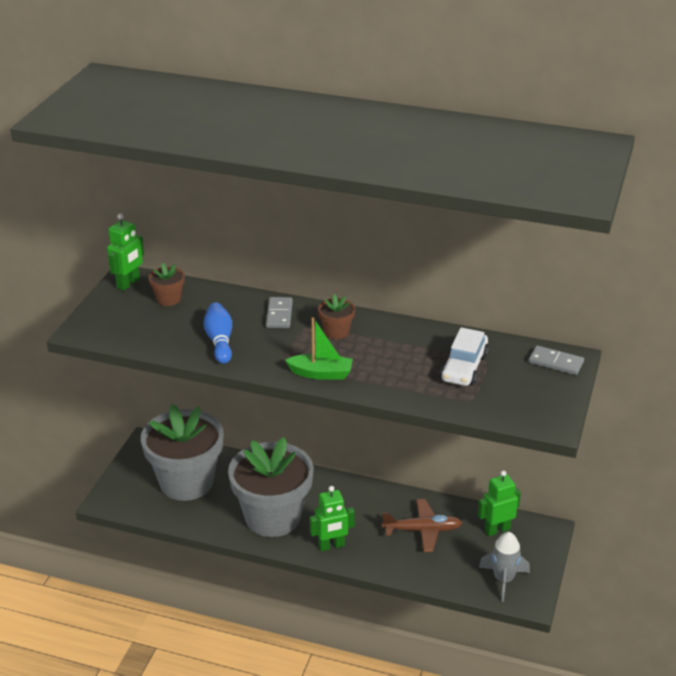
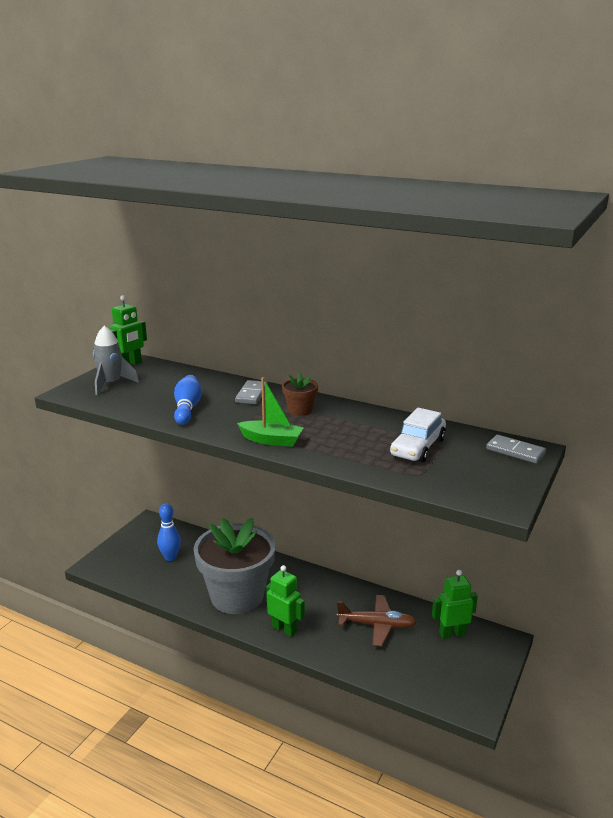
camera: 10 degrees right, 10 degrees down
grey flower pot [141,404,223,501] -> blue bowling pin [157,503,181,561]
brown flower pot [149,263,185,306] -> none
green robot [310,486,355,551] -> green robot turned 135 degrees counterclockwise [266,565,305,637]
grey rocket [479,532,530,602] -> grey rocket moved to [93,326,139,395]

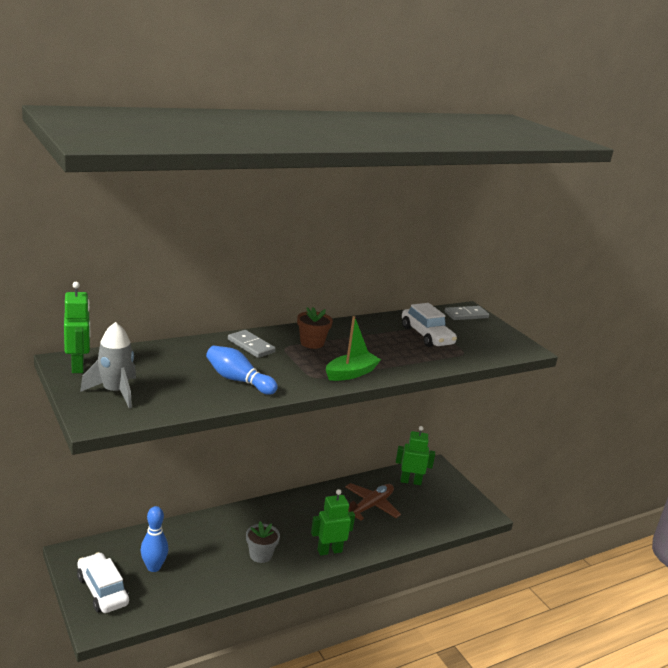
camera: 60 degrees left, 0 degrees up
grey flower pot [194,518,276,614] -> grey flower pot [246,521,280,563], size x0.41
green robot [432,570,478,639] -> green robot turned 75 degrees clockwise [396,426,435,485]
none -> white car [77,552,129,613]

